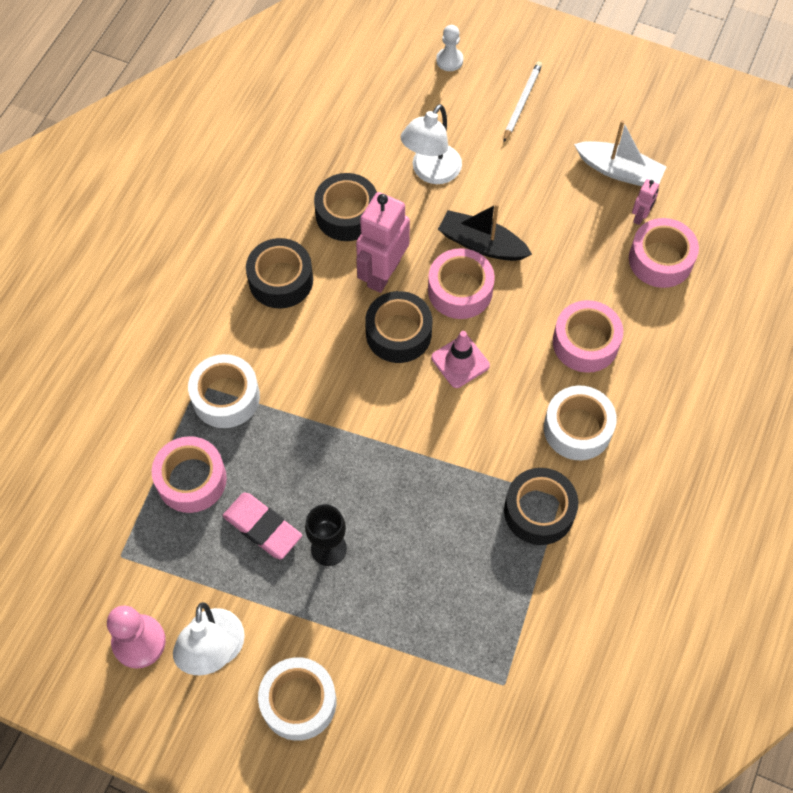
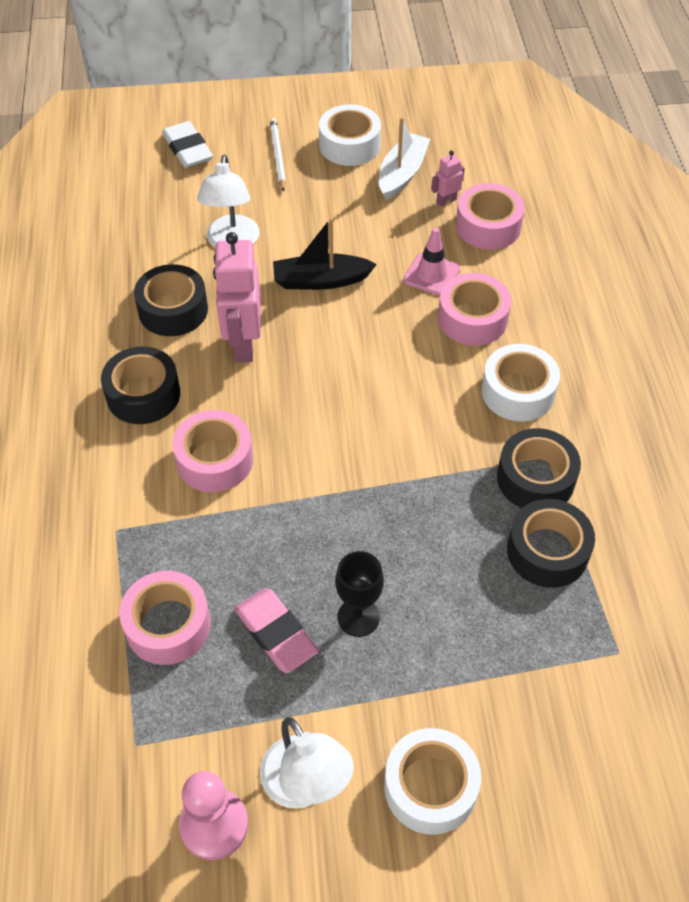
camera: 30 degrees left, 10 degrees down
white tape [188,354,260,428] -> white tape moved to [319,105,381,166]
pink eraser [223,493,302,559] -> pink eraser turned 45 degrees clockwise [234,588,319,673]
black tape [365,291,432,363] -> black tape moved to [507,499,595,588]
pink tape [428,248,495,319] -> pink tape moved to [172,410,253,492]
pink traffic cone [431,331,490,388] -> pink traffic cone moved to [403,227,460,296]
white pawn [436,25,463,71] -> white eraser [162,121,213,168]
white boat [574,120,666,186] -> white boat turned 60 degrees counterclockwise [379,117,430,200]
pink robot [632,179,659,225] -> pink robot turned 120 degrees counterclockwise [431,150,465,207]

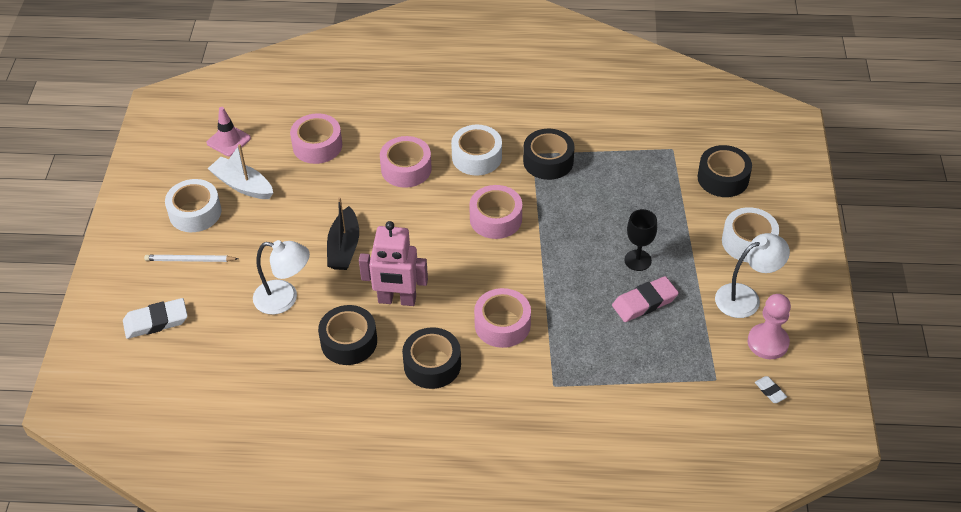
camera: 80 degrees left, 5 degrees down
pink tape [119,571,211,665] -> pink tape moved to [469,185,522,239]
pink traffic cone [403,227,460,296] -> pink traffic cone moved to [206,107,251,156]
pink robot [431,150,465,207] -> none
black tape [507,499,595,588] -> black tape moved to [698,145,752,197]
none -> white eraser [755,376,787,403]

